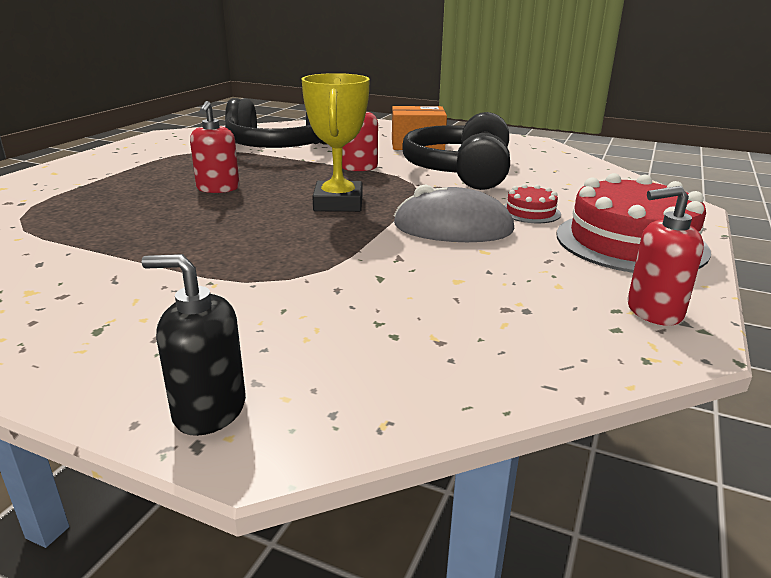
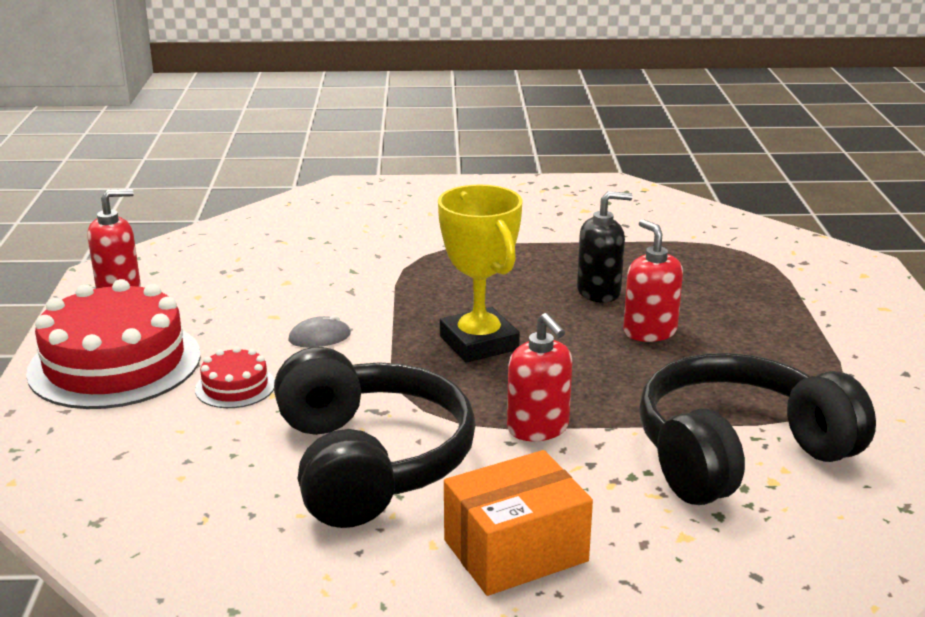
camera: 155 degrees right, 0 degrees up
black soap dispenser [141,254,246,436] -> black soap dispenser moved to [577,191,633,303]
grey mouse [394,184,514,242] -> grey mouse [288,315,351,347], size x0.45

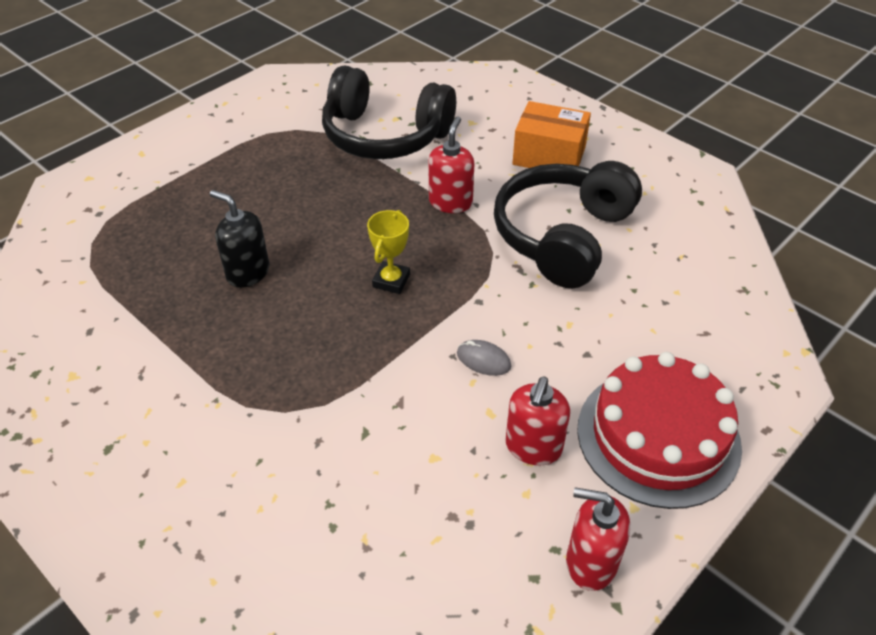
camera: 135 degrees left, 20 degrees up
red cake [195,346,275,408] -> none
yellow trophy [438,185,523,363] -> yellow trophy [367,210,410,294], size x0.58
red soap dispenser [623,219,683,342] -> red soap dispenser moved to [505,377,570,465]

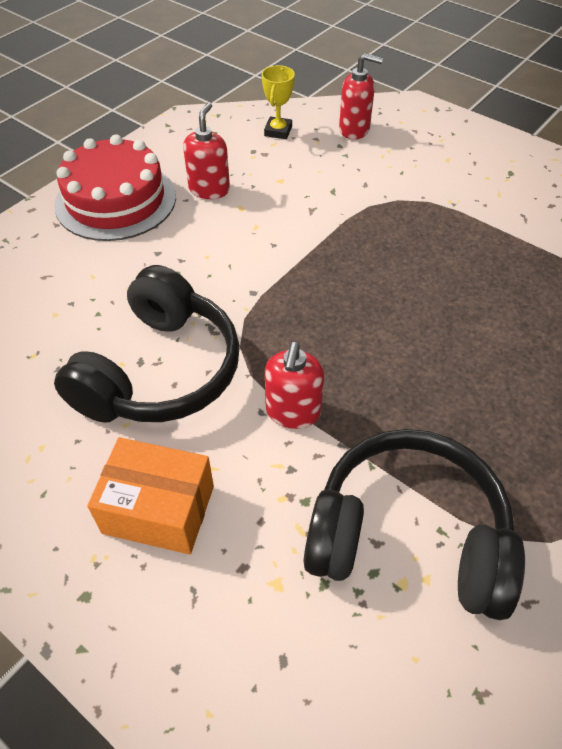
camera: 175 degrees right, 5 degrees up
black soap dispenser [210,190,270,288] -> none
yellow trophy [367,210,410,294] -> yellow trophy moved to [262,65,295,139]
grey mouse [457,340,511,376] -> none
red soap dispenser [566,487,630,591] -> red soap dispenser moved to [339,53,383,139]

